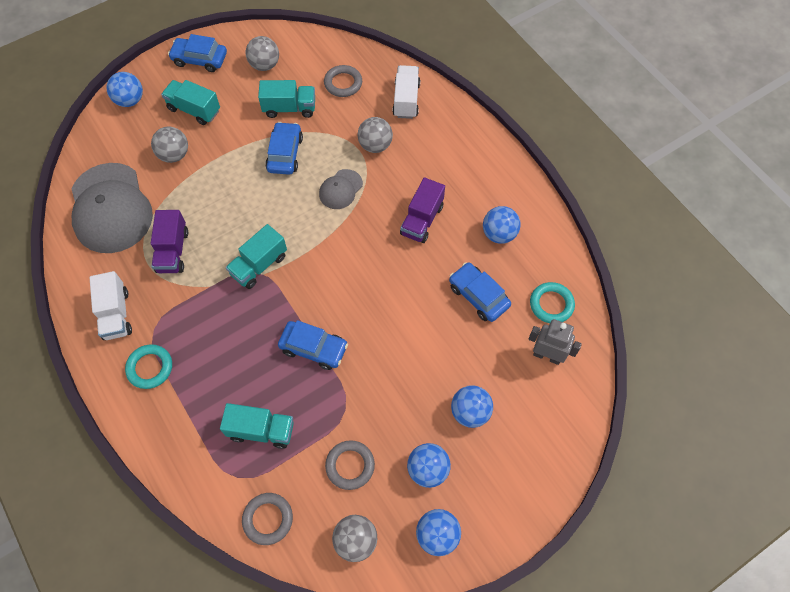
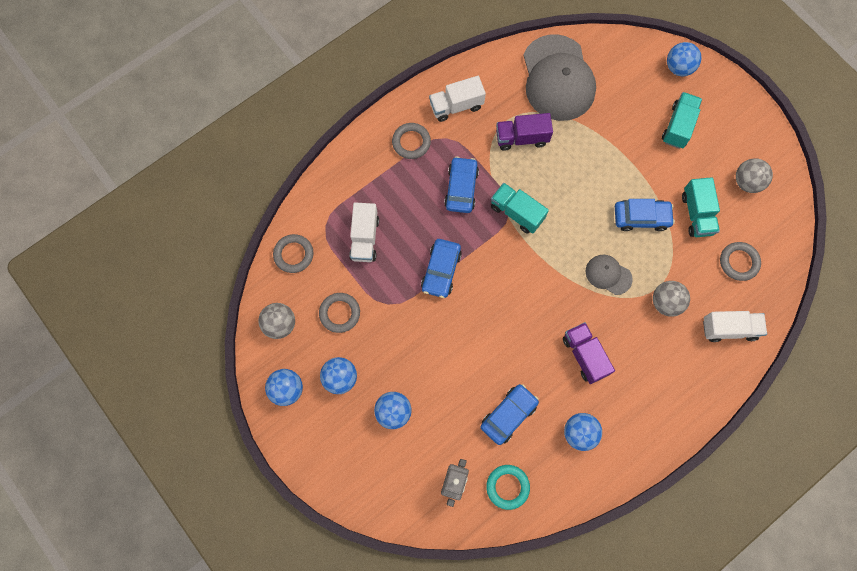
camera: 85 degrees right, 10 degrees up
grey cap [71,163,153,253] -> grey cap turned 75 degrees counterclockwise [523,34,596,121]
turquoise ring [125,344,172,389] -> grey ring [392,123,431,159]
grey ball [151,127,188,163] -> none
blue car [168,34,227,72] -> blue car moved to [444,156,479,213]
turquoise truck [220,403,294,449] -> white truck [349,203,379,262]
purple truck [400,177,445,243] -> purple truck turned 45 degrees clockwise [563,322,615,384]

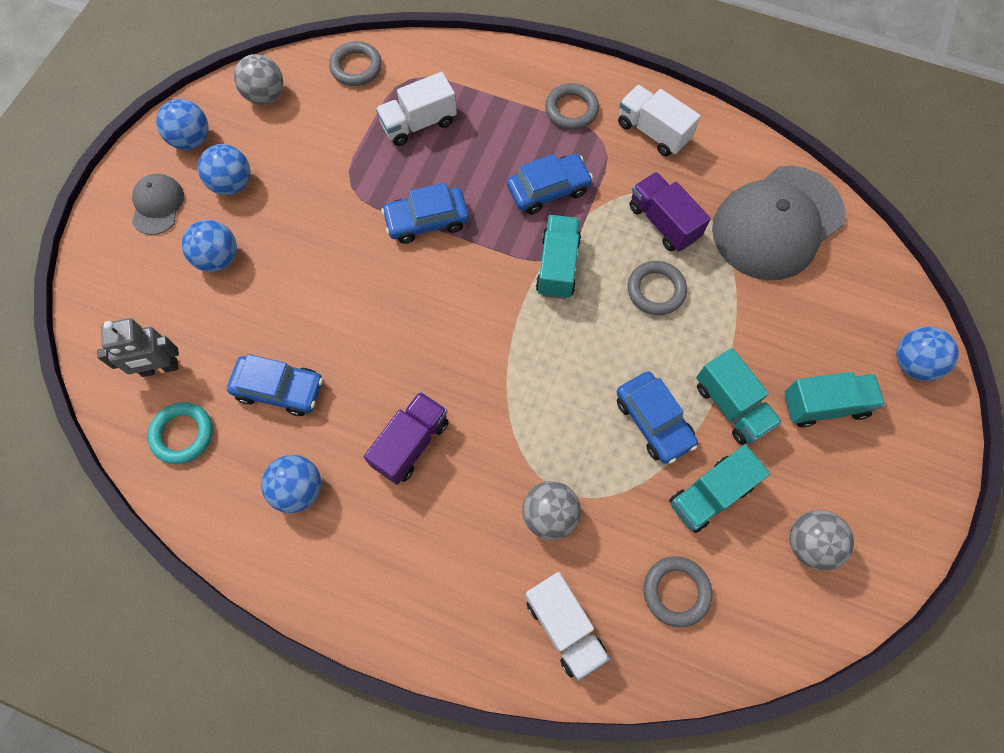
camera: 60 degrees right, 5 degrees down
grey ring [319,293,360,333] -> grey ring moved to [628,261,687,315]
grey cap [586,254,633,295] -> grey cap moved to [132,174,184,235]
none -> turquoise truck [696,348,782,445]

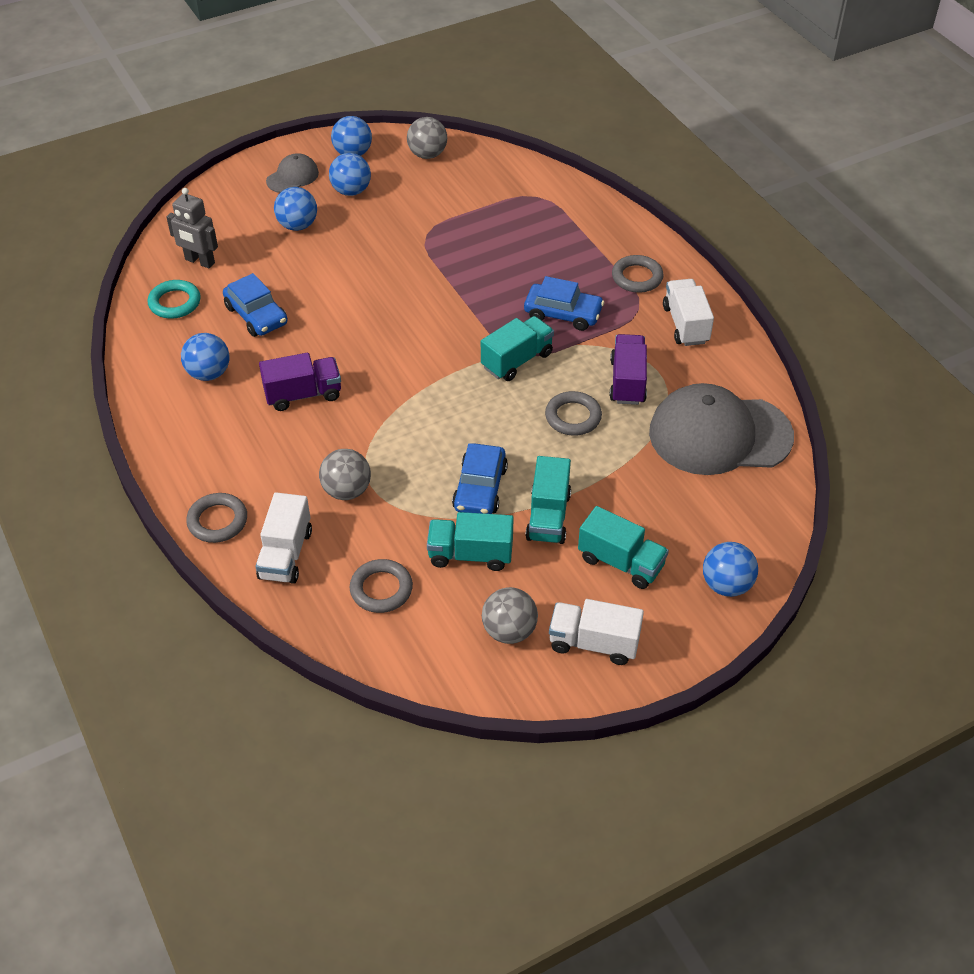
camera: 40 degrees right, 20 degrees down
grey ring [329,41,382,86] -> grey ring moved to [186,493,247,543]
white truck [376,72,457,146] -> white truck moved to [549,599,644,665]
blue car [381,183,469,244] -> none

